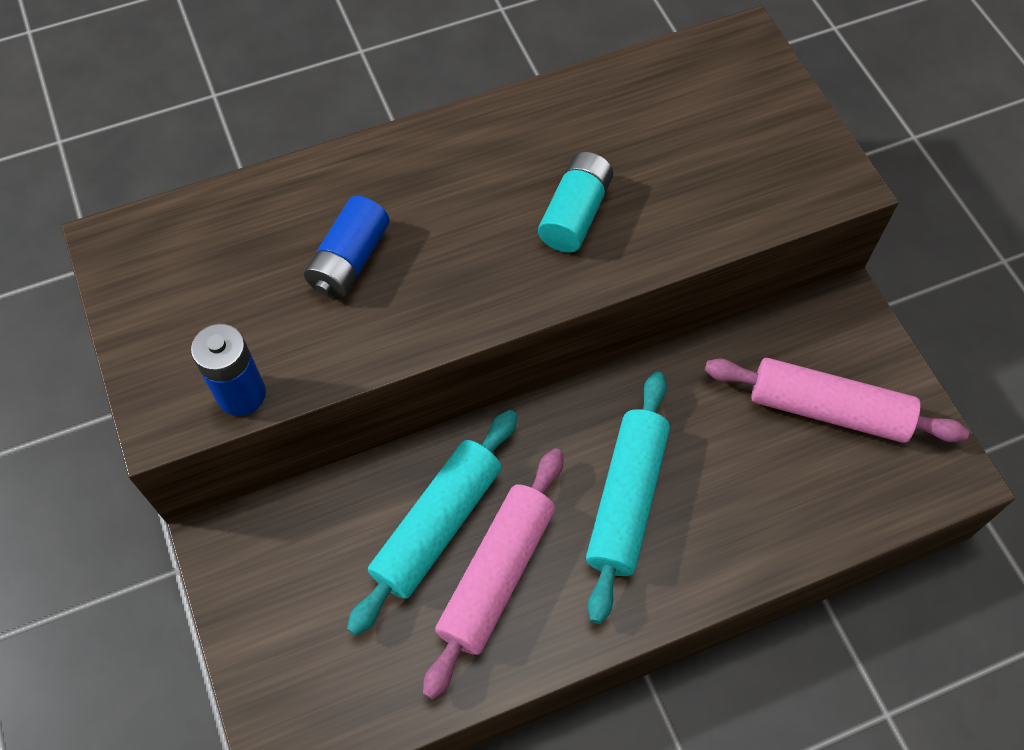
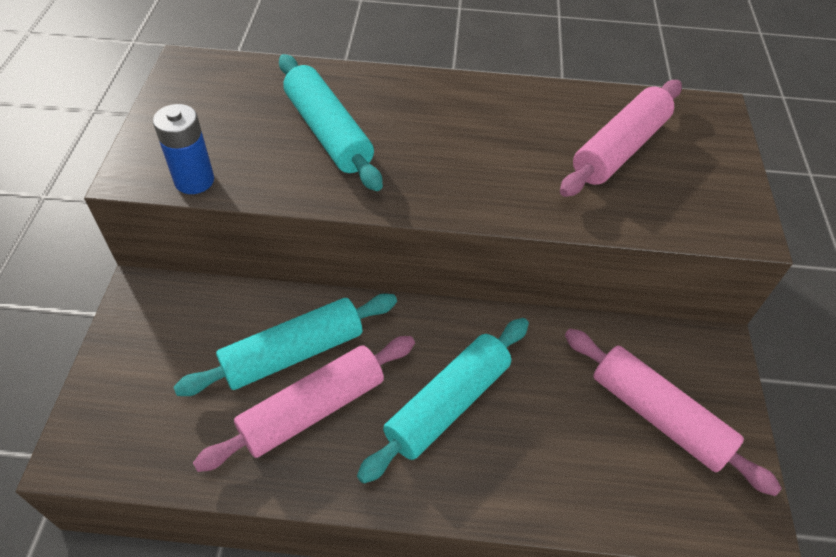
camera: 25 degrees right, 10 degrees down
blue battery [304,196,390,299] -> turquoise rolling pin [279,54,383,191]
turquoise battery [538,152,613,253] -> none
none -> pink rolling pin [560,80,682,197]

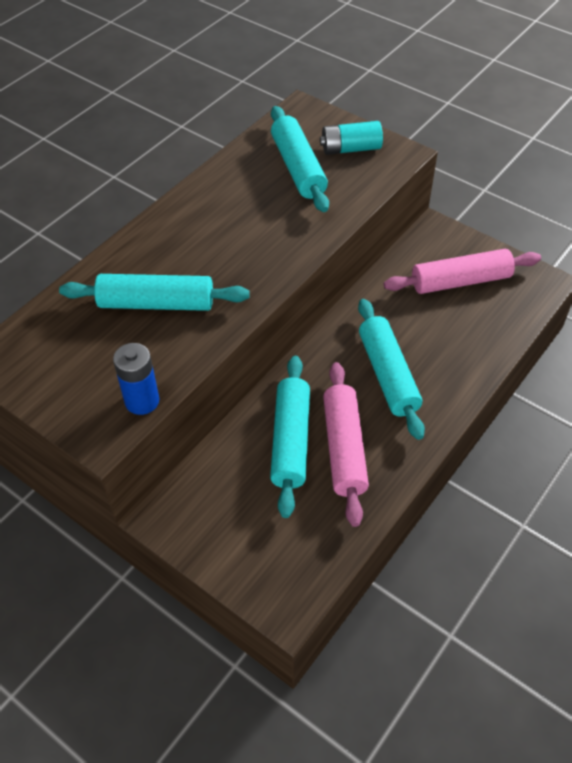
camera: 55 degrees left, 0 degrees up
pink rolling pin [560,80,682,197] -> turquoise rolling pin [271,106,329,212]
none -> turquoise battery [320,121,383,155]

